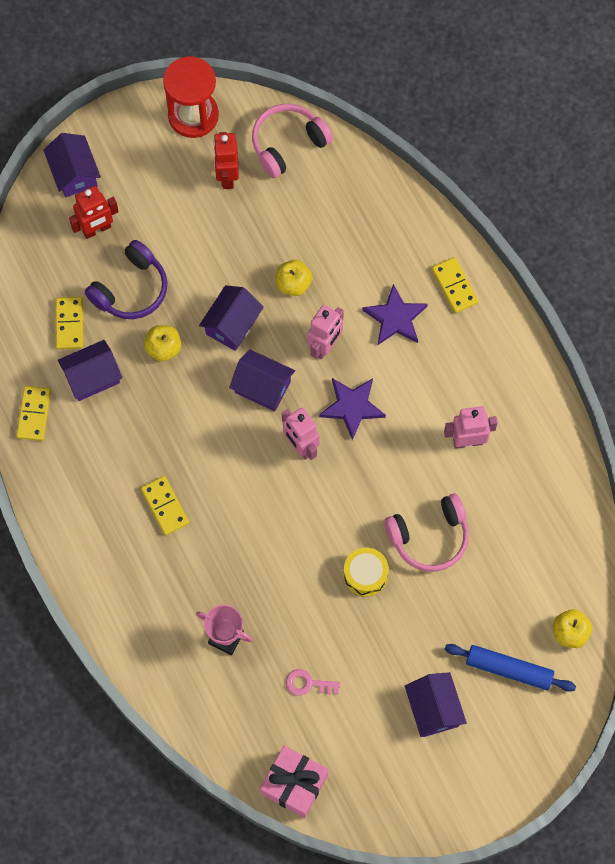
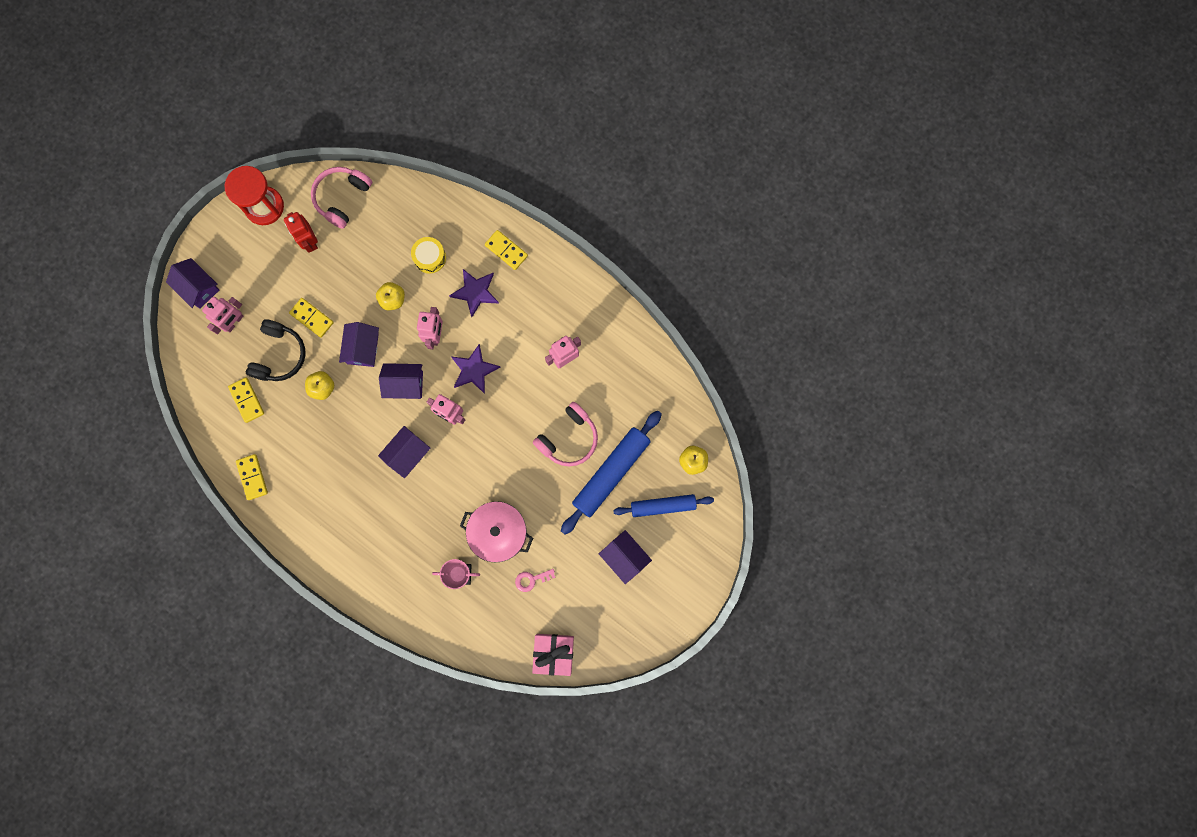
camera: 25 degrees left, 10 degrees up
purple house [58,340,122,401] -> purple house moved to [378,426,430,478]
red robot [69,186,119,239] -> pink robot [202,297,243,334]
purple headphones [85,240,167,319] -> black headphones [246,319,306,381]
yellow domino [141,476,189,535] -> yellow domino moved to [289,298,334,338]
yellow drum [343,547,389,597] -> yellow drum moved to [411,237,446,273]
none -> pink pot [460,501,533,563]
none -> blue rolling pin [561,411,662,535]

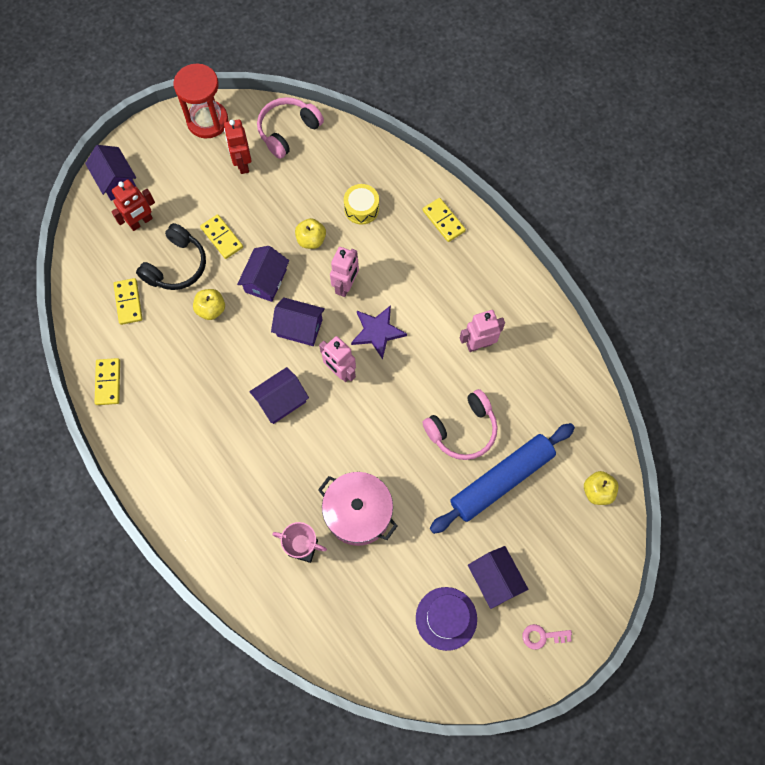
camera: 15 degrees right, 10 degrees down
pink robot [202,297,243,334] -> red robot [111,179,155,231]
purple star [449,269,499,317] -> none
pink key [515,569,556,592] -> pink key moved to [523,624,572,650]
pink gift [532,634,574,676] -> none
blue rolling pin [613,494,714,517] -> none
none -> purple hat [416,587,477,651]

